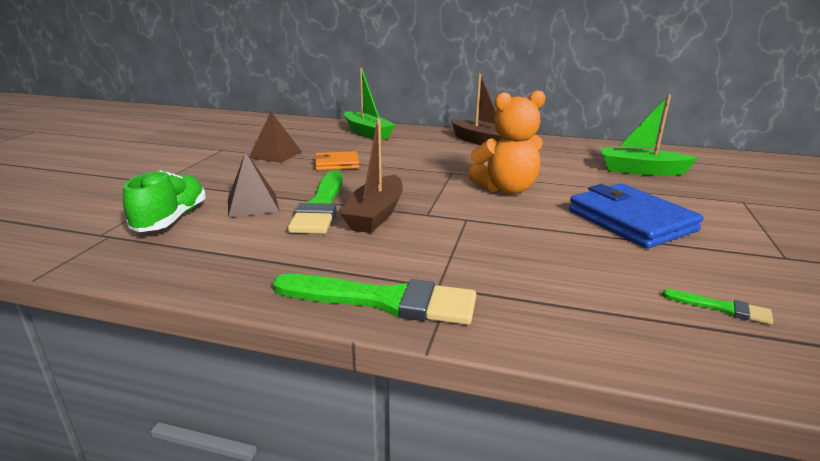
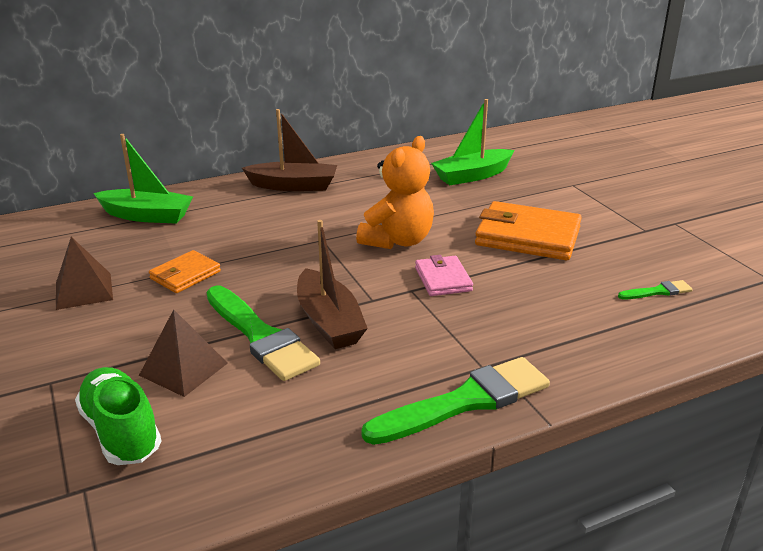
camera: 40 degrees left, 5 degrees up
blue wallet [569,183,704,248] -> orange wallet [475,201,582,260]
none -> pink wallet [415,255,473,296]

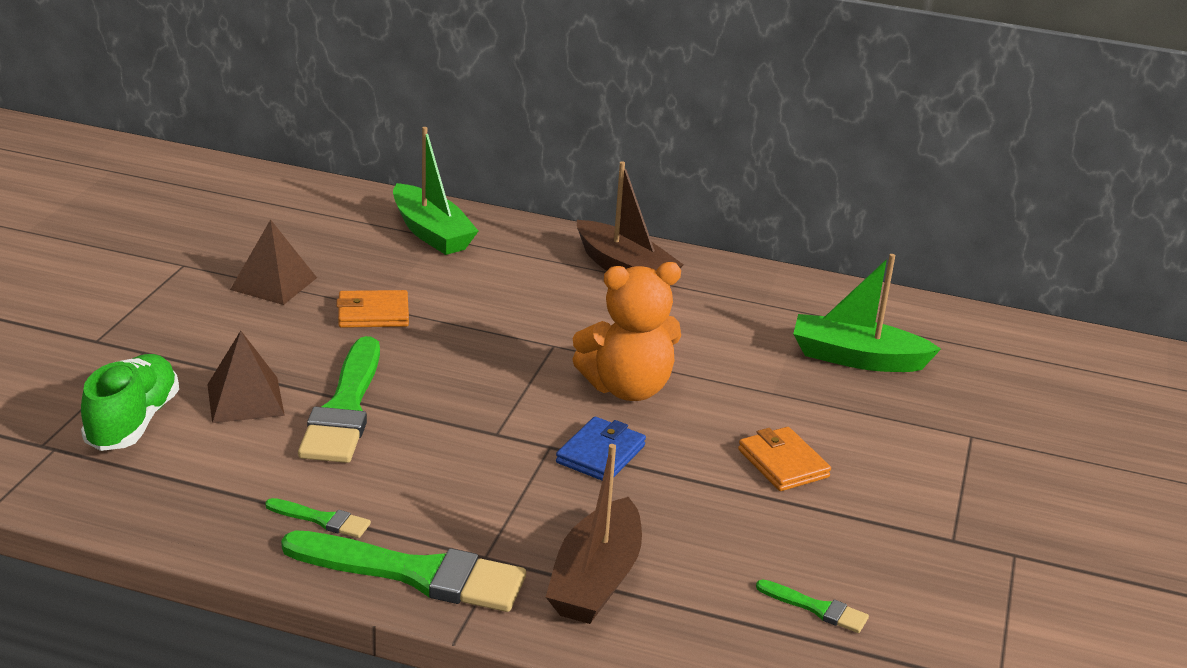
camera: 40 degrees right, 0 degrees up
brown boat [297,220,368,349] -> brown boat moved to [546,444,642,624]
pink wallet [415,255,473,296] -> blue wallet [556,417,646,480]
orange wallet [475,201,582,260] -> orange wallet [738,427,831,491], size x0.55
none -> green brush [265,498,371,538]

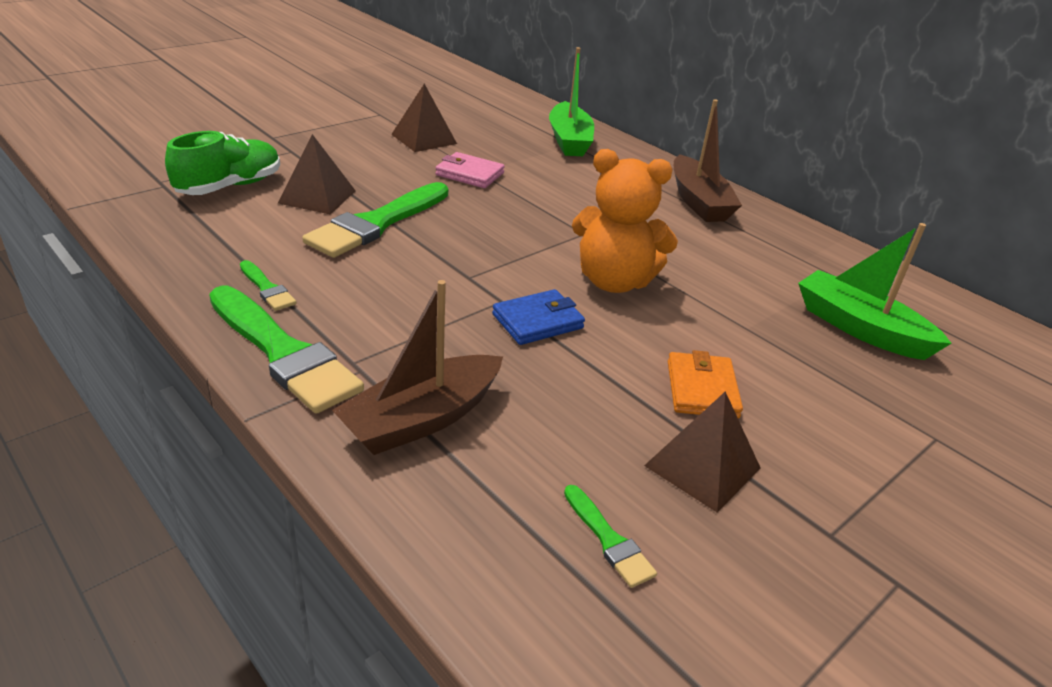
camera: 30 degrees right, 5 degrees up
orange wallet [336,290,409,328] -> pink wallet [435,152,505,188]
none -> brown pyramid [644,391,760,513]

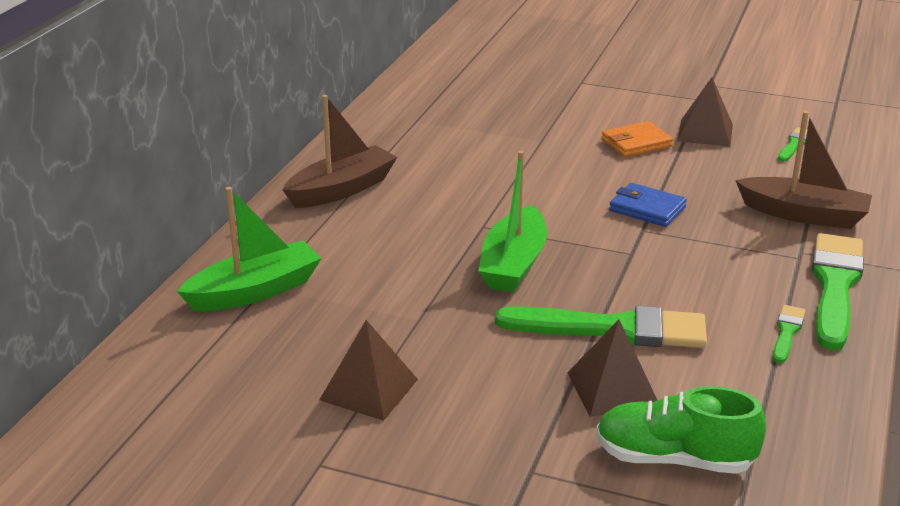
camera: 115 degrees left, 5 degrees down
pink wallet [435,152,505,188] -> none
orange teddy bear [572,149,678,293] -> none
green boat [798,223,952,360] -> green boat moved to [478,151,547,292]

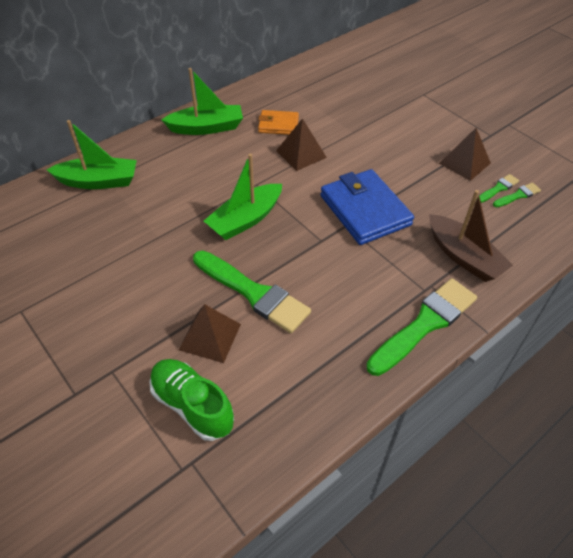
camera: 30 degrees right, 20 degrees up
brown boat [283,95,397,208] -> green boat [161,68,243,135]
brown pyramid [319,320,418,421] -> brown pyramid moved to [276,118,327,171]
orange wallet [601,121,673,157] -> orange wallet moved to [258,110,299,135]
blue wallet [609,183,687,227] -> blue wallet [320,169,414,245], size x1.81
green brush [773,305,806,363] -> green brush moved to [477,174,519,203]

